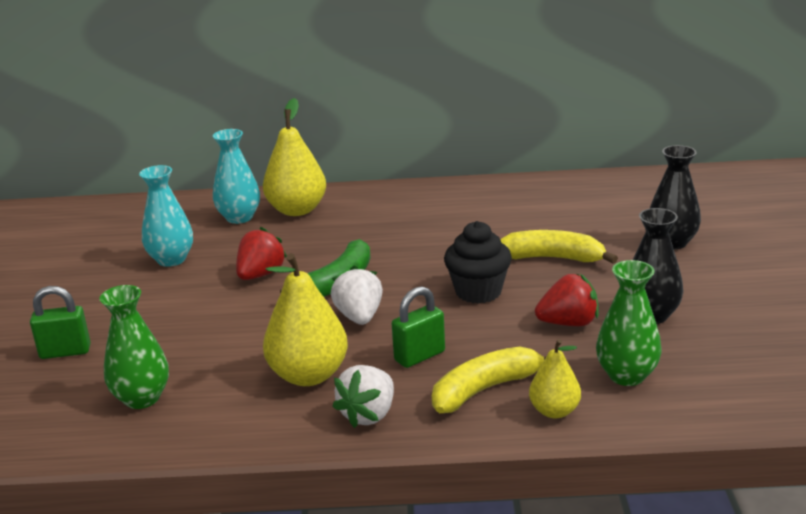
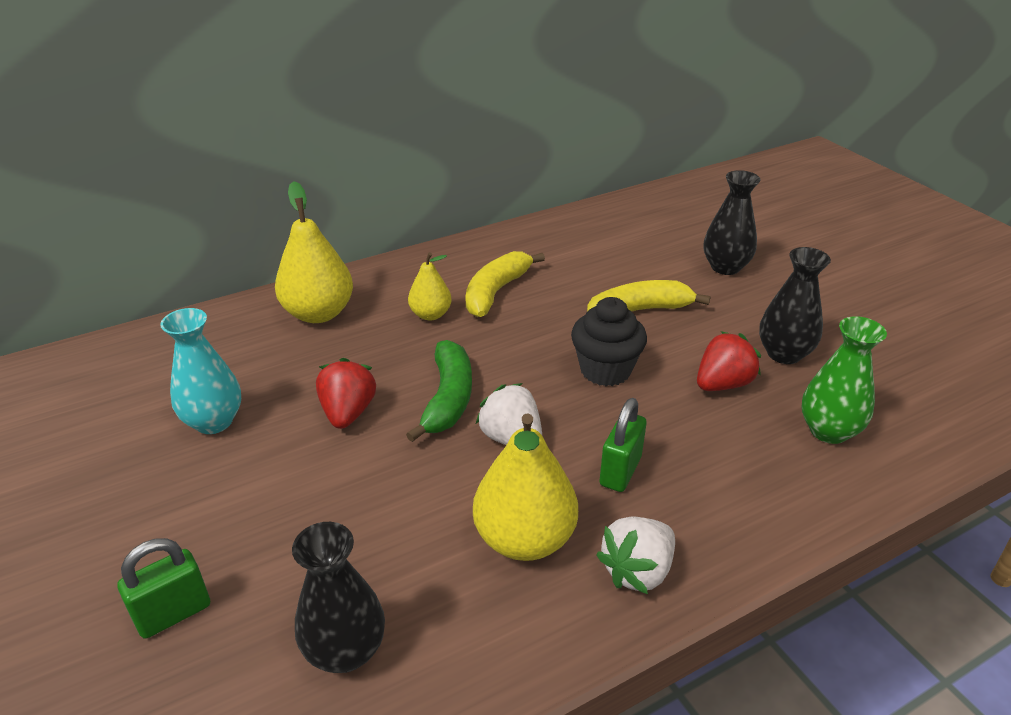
camera: 30 degrees left, 10 degrees up
green vase [99,285,169,409] -> black vase [292,522,385,673]
turquoise vase [213,129,260,224] -> none
white strawberry [332,365,394,428] -> white strawberry turned 45 degrees clockwise [596,516,675,594]
yellow banana [432,346,546,413] -> yellow banana moved to [465,251,545,317]
yellow pear [529,339,581,419] -> yellow pear moved to [408,252,452,321]

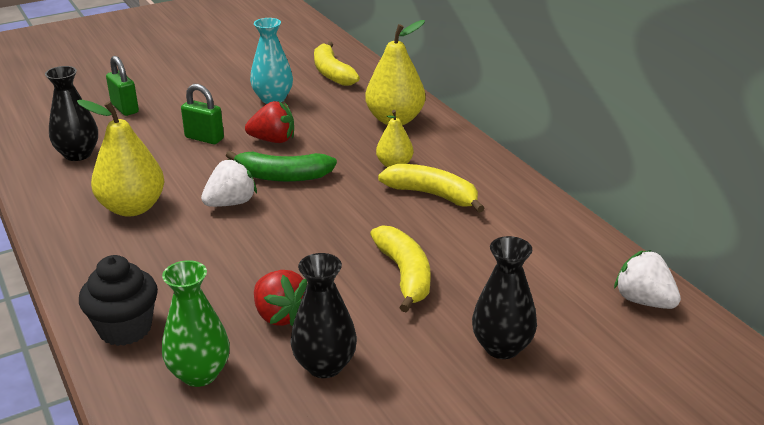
camera: 90 degrees right, 5 degrees down
black cupcake [571,297,647,386] -> black cupcake moved to [79,255,158,346]
white strawberry [596,516,675,594] -> white strawberry moved to [614,250,681,309]
green padlock [599,398,647,492] -> green padlock moved to [181,84,224,144]
none -> yellow banana [314,42,360,86]

